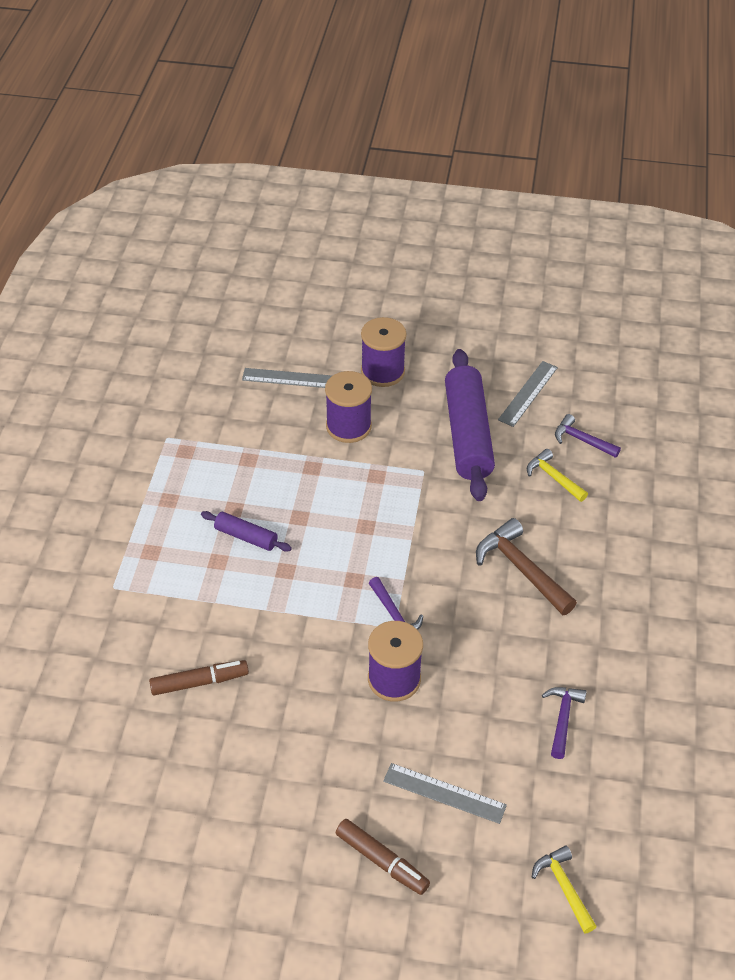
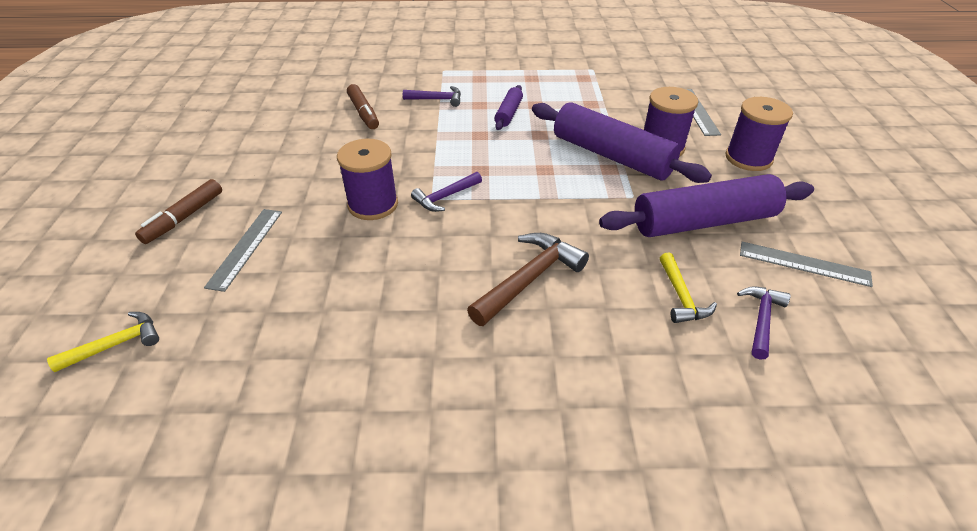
camera: 80 degrees right, 5 degrees down
yellow hammer [527,449,588,502] -> yellow hammer turned 135 degrees clockwise [660,252,717,323]
purple hammer [542,687,587,759] -> purple hammer moved to [403,86,461,107]
none -> purple rolling pin [532,103,712,183]

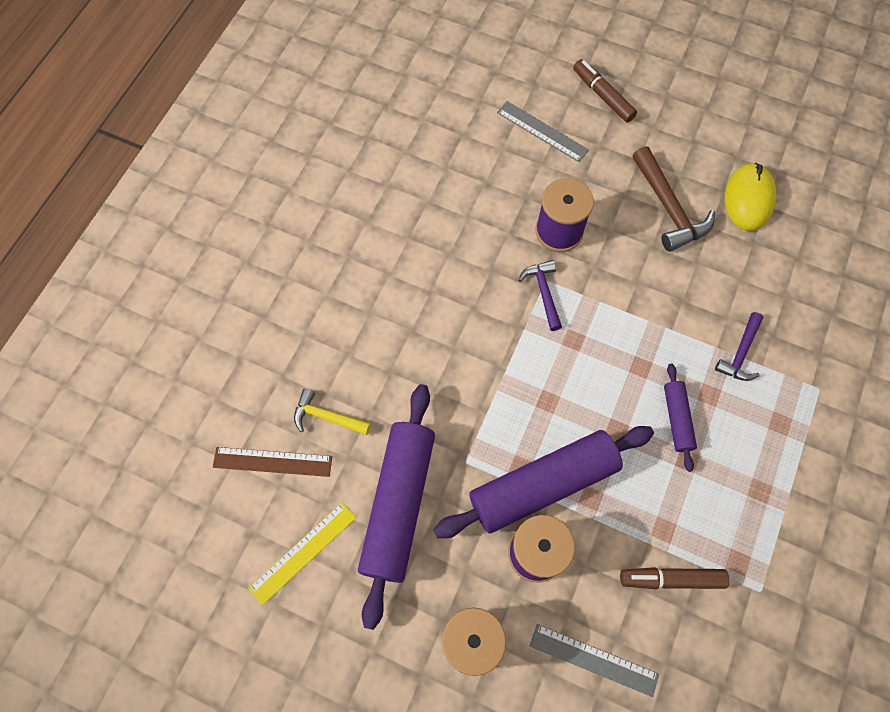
camera: 115 degrees right, 25 degrees up
yellow hammer [47,312,159,372] -> none
brown marker [347,84,379,129] -> brown marker moved to [620,567,729,589]
brown hammer [467,233,589,326] -> brown hammer moved to [632,146,715,252]
purple rolling pin [495,85,523,130] -> purple rolling pin turned 45 degrees clockwise [664,364,697,472]
purple hammer [737,286,791,360] -> brown ruler [213,447,332,477]
grey ruler [740,241,873,287] -> yellow ruler [248,502,356,605]
none -> yellow mouse [725,163,776,231]

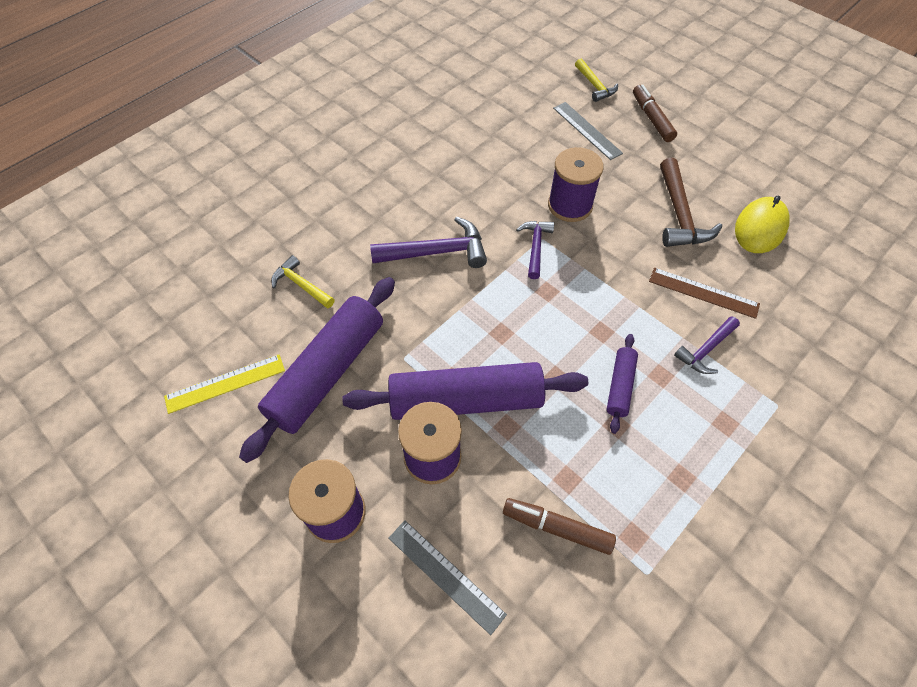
camera: 20 degrees right, 10 degrees down
brown ruler [213,447,332,477] -> brown ruler moved to [649,268,760,319]
none -> purple hammer [370,216,487,268]
none -> yellow hammer [575,59,618,102]

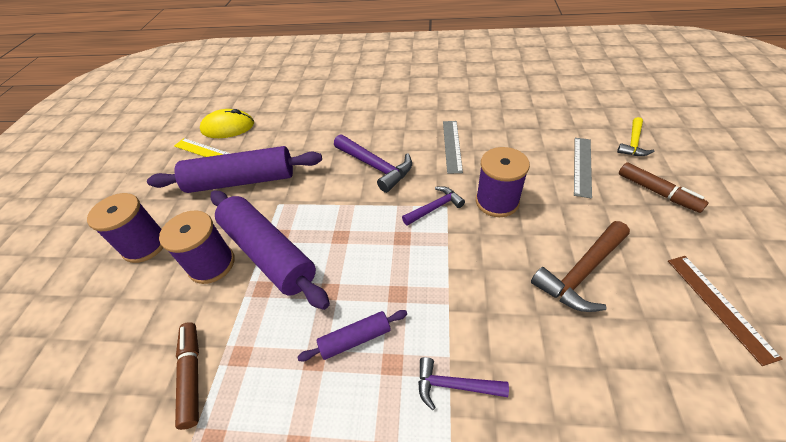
camera: 55 degrees right, 10 degrees down
yellow hammer [271,255,335,308] -> none
grey ruler [389,520,507,635] -> grey ruler moved to [443,121,463,174]
brown marker [633,85,677,142] -> brown marker turned 105 degrees clockwise [619,162,709,213]
brown ruler [649,268,760,319] -> brown ruler moved to [668,256,782,366]
yellow mouse [735,196,790,253] -> yellow mouse moved to [200,109,254,138]

